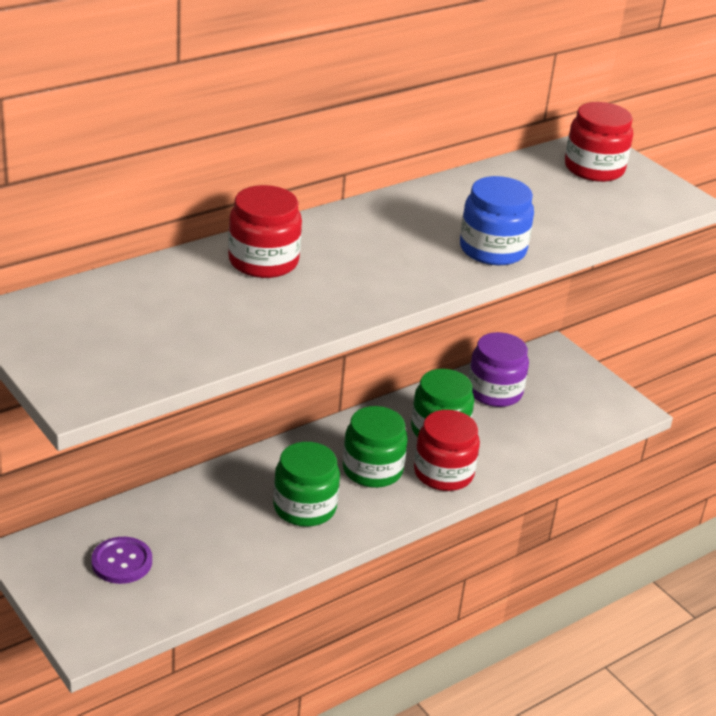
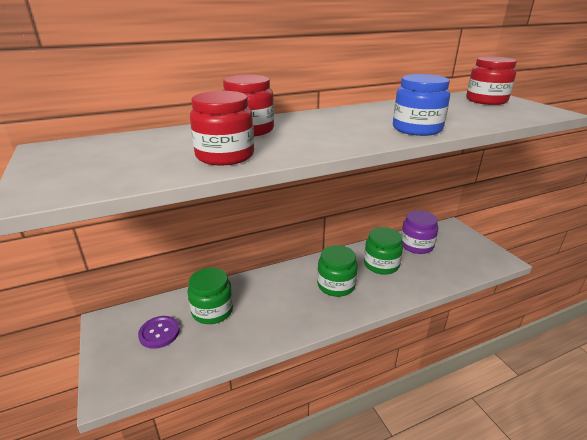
camera: 15 degrees right, 5 degrees down
green jar [273,442,340,527] -> green jar moved to [188,268,233,324]
red jar [414,410,480,491] -> red jar moved to [190,91,254,165]

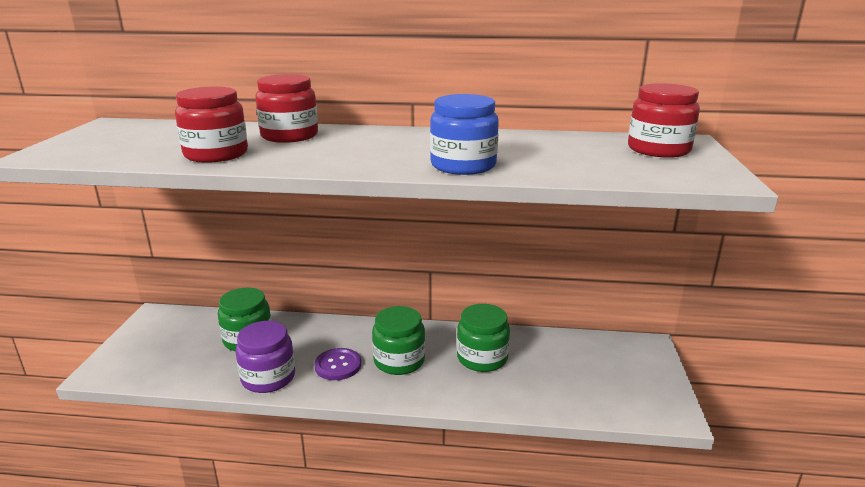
camera: 30 degrees right, 5 degrees down
purple button [138,316,180,349] -> purple button moved to [314,348,361,380]
purple jar [401,210,438,254] -> purple jar moved to [236,321,295,393]

